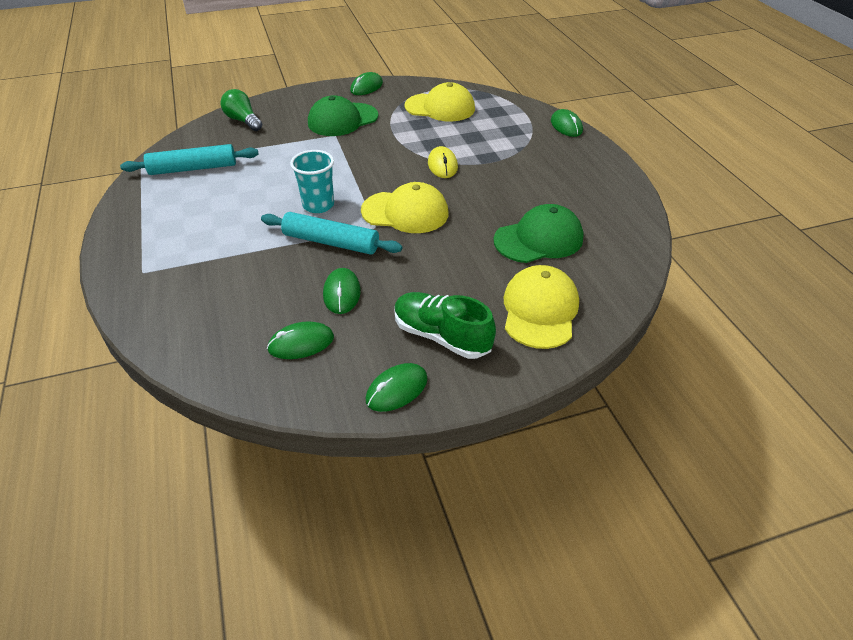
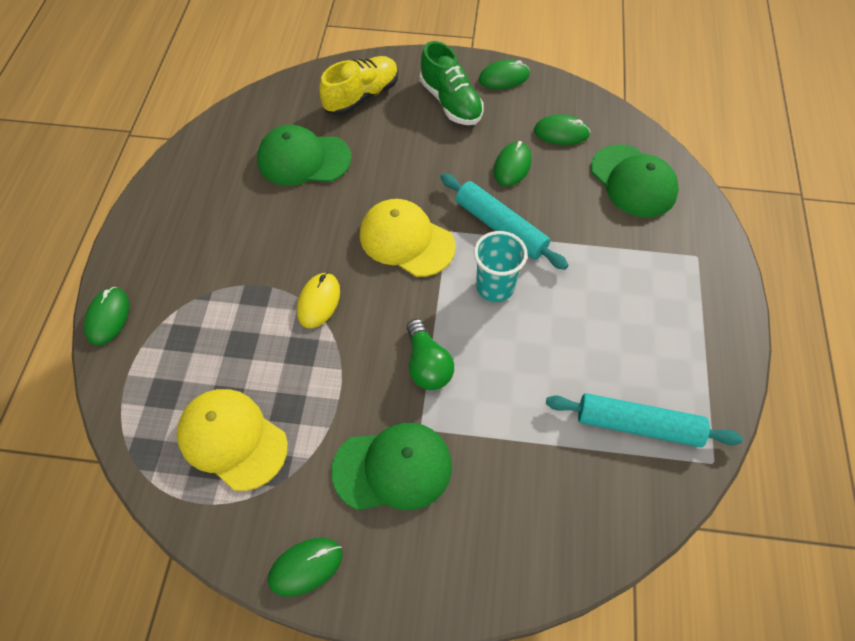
camera: 155 degrees left, 15 degrees up
green light bulb [221,89,262,131] -> green light bulb moved to [407,319,454,390]
yellow cap [504,265,579,349] -> yellow shoe [319,56,398,116]
none -> green cap [591,144,679,218]

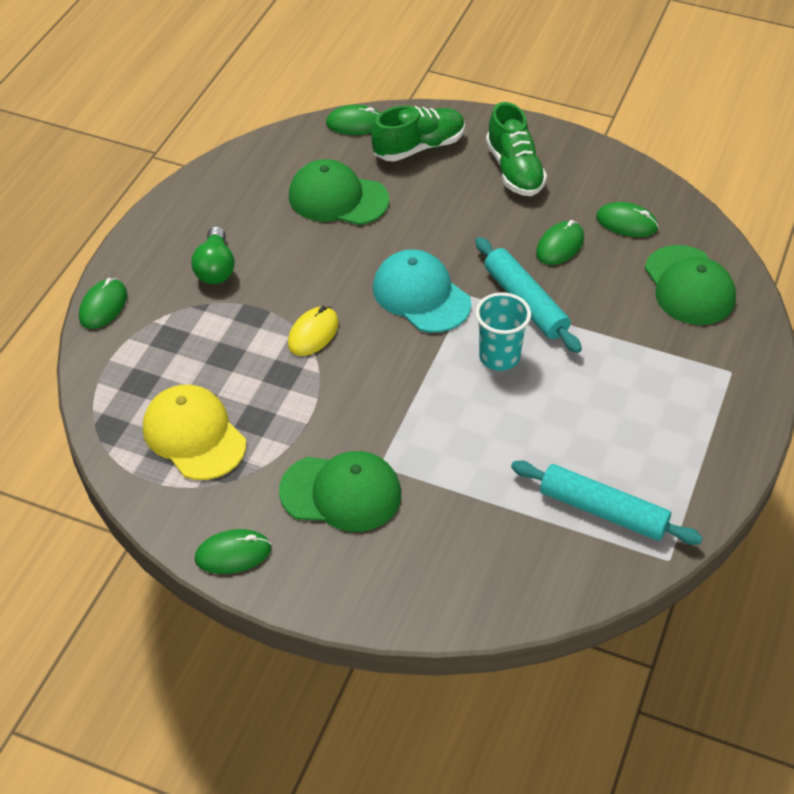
camera: 15 degrees right, 10 degrees down
yellow shoe [319,56,398,116] -> green shoe [371,106,465,162]
yellow cap [360,199,456,277] -> turquoise cap [373,249,471,333]
green light bulb [407,319,454,390] -> green light bulb moved to [191,226,235,284]
green mouse [479,60,530,89] -> green mouse moved to [326,105,380,135]

